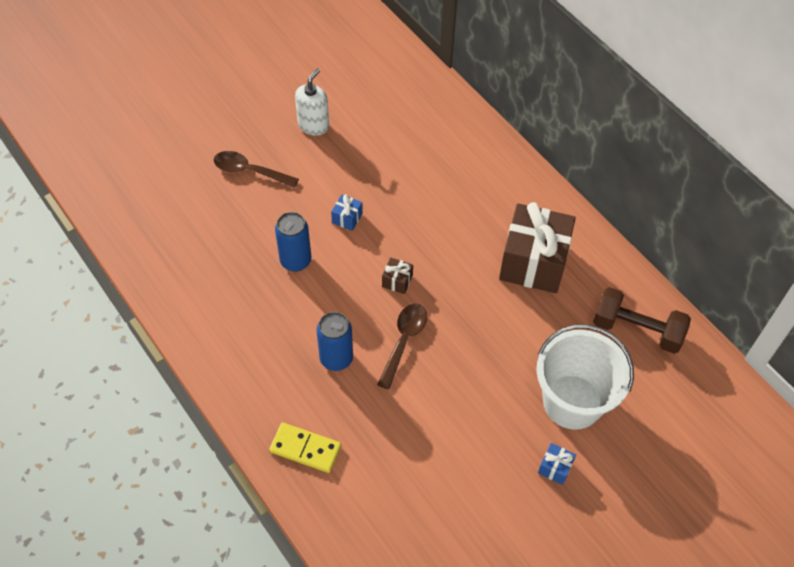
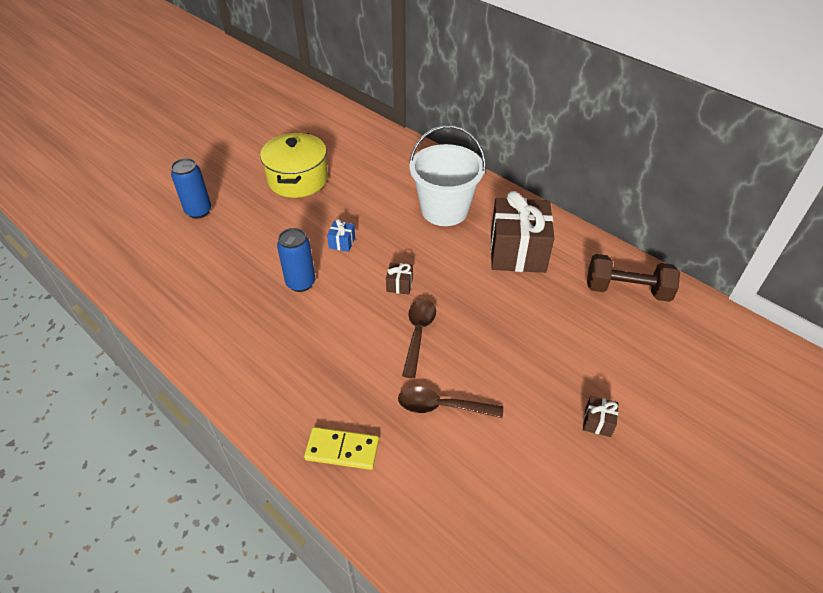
camera: 10 degrees left, 10 degrees down
brown spoon [214,151,299,188] -> brown spoon moved to [398,386,503,418]
white soap dispenser [295,68,329,136] -> yellow pot [260,133,328,198]
blue can [316,312,353,371] -> blue can moved to [171,158,211,219]
white bucket [536,325,634,430] -> white bucket moved to [409,125,486,226]
blue gift [538,443,576,485] -> brown gift [583,396,619,437]

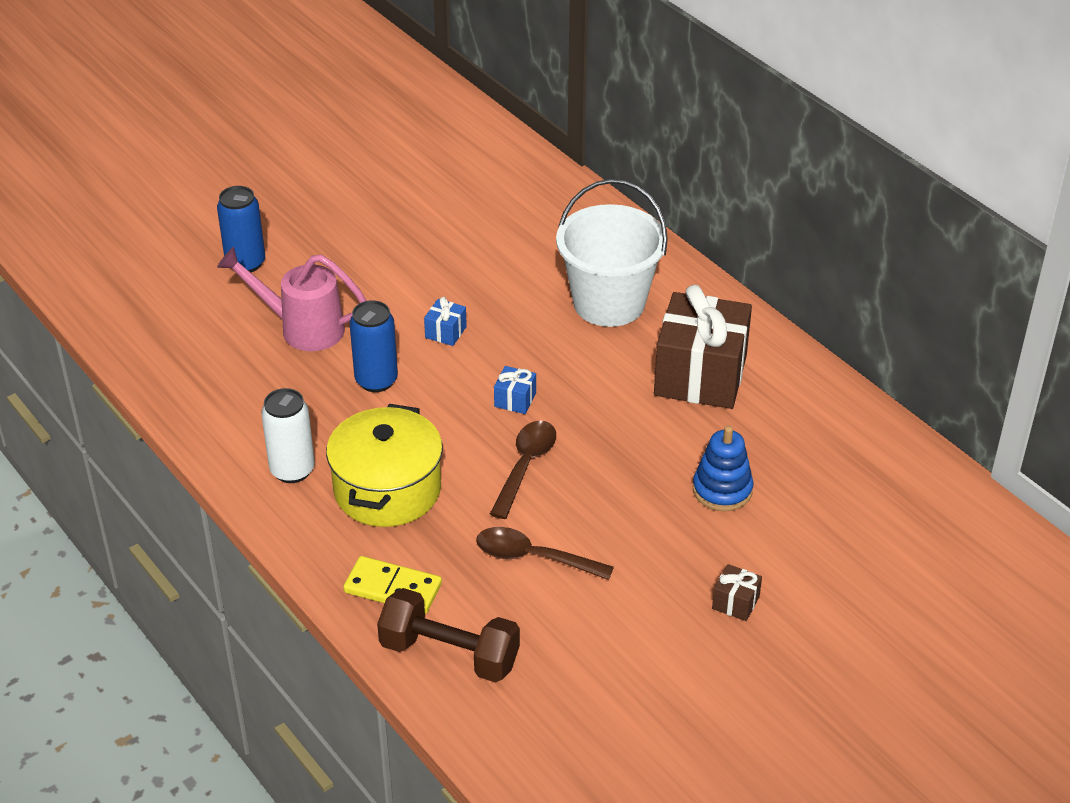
camera: 10 degrees right, 5 degrees down
yellow pot [260,133,328,198] -> yellow pot moved to [326,404,443,527]
brown gift [386,262,413,294] -> blue gift [494,366,536,414]
brown dumbbell [587,254,680,302] -> brown dumbbell moved to [377,588,520,683]
none -> pink watering can [217,247,367,351]
none -> white can [261,388,315,483]
none -> blue stacking toy [693,426,753,511]

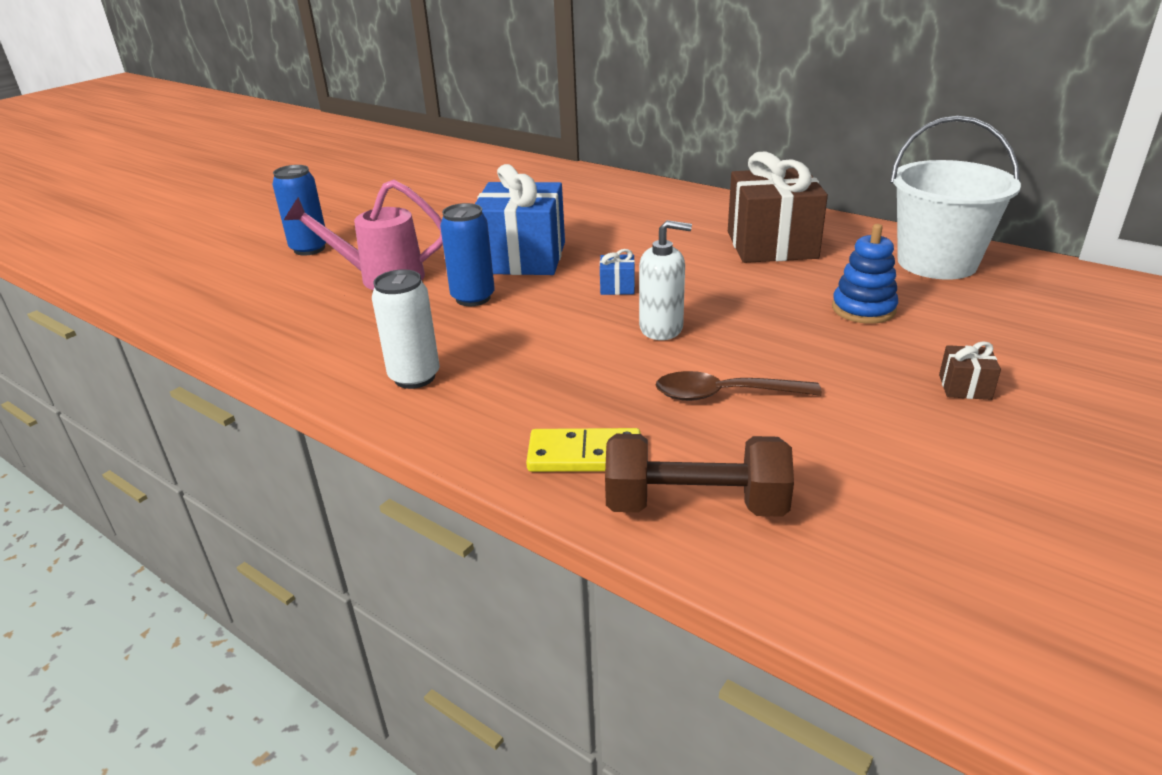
camera: 15 degrees left, 10 degrees down
yellow pot [326,404,443,527] -> none
blue gift [424,297,467,346] -> blue gift [475,164,565,275], size x2.49
brown spoon [490,420,556,519] -> white soap dispenser [639,220,692,340]
white bucket [556,179,668,327] -> white bucket moved to [890,116,1021,280]

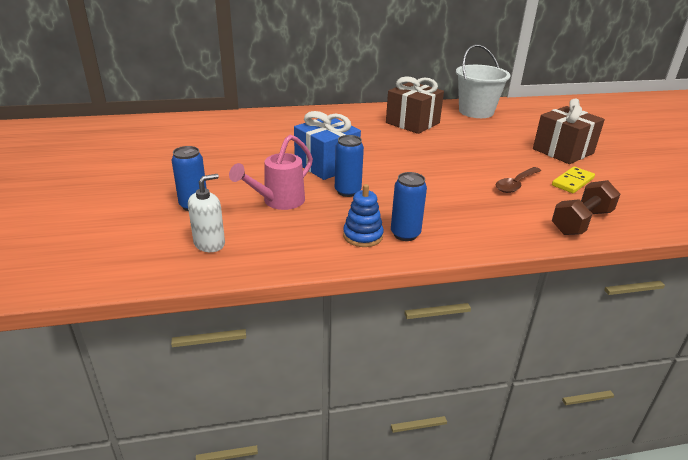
camera: 50 degrees left, 0 degrees up
white can [372,269,440,389] -> blue can [391,172,427,241]
yellow domino [526,428,641,472] -> yellow domino moved to [552,167,595,193]
blue gift [600,249,635,295] -> none
white soap dispenser [639,220,692,340] -> white soap dispenser moved to [188,174,225,252]
blue stacking toy [832,224,898,324] -> blue stacking toy moved to [343,184,384,247]
brown gift [939,341,1001,400] -> brown gift [533,99,605,164], size x2.49

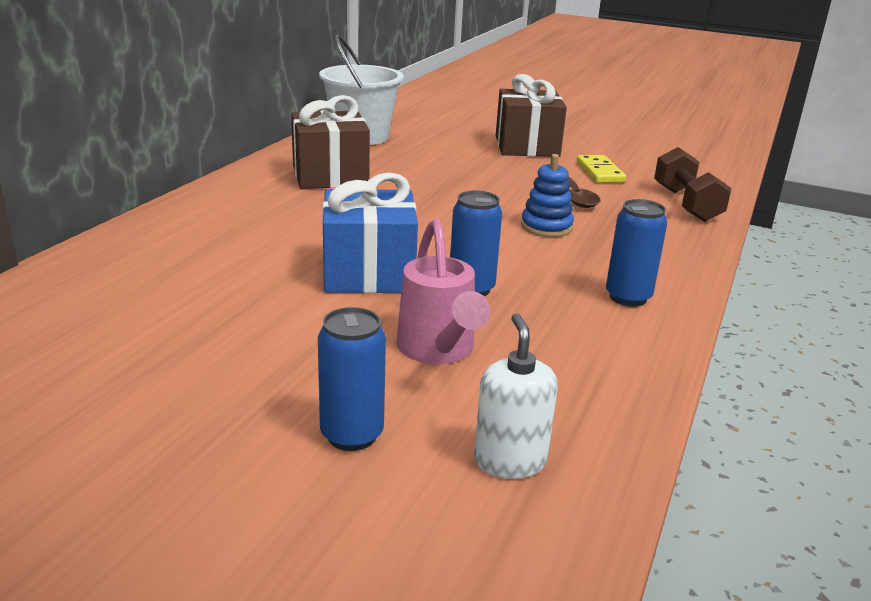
camera: 55 degrees left, 5 degrees down
blue stacking toy [343,184,384,247] -> blue stacking toy moved to [521,154,574,237]

